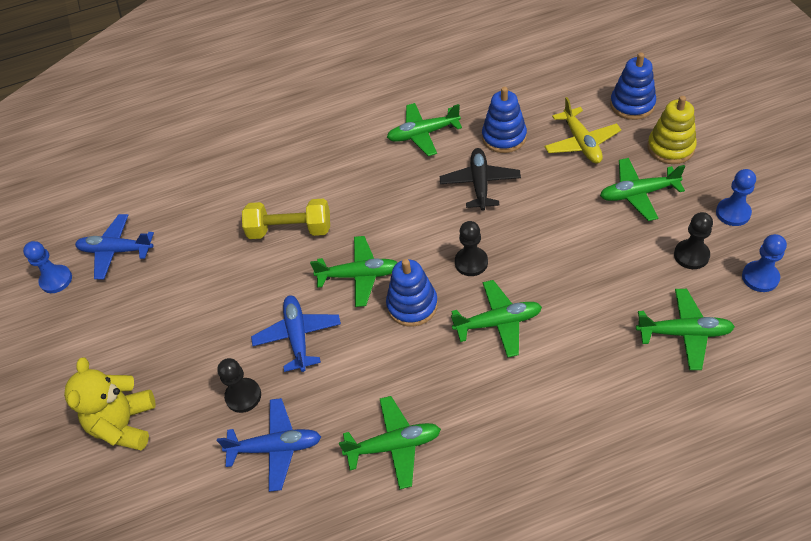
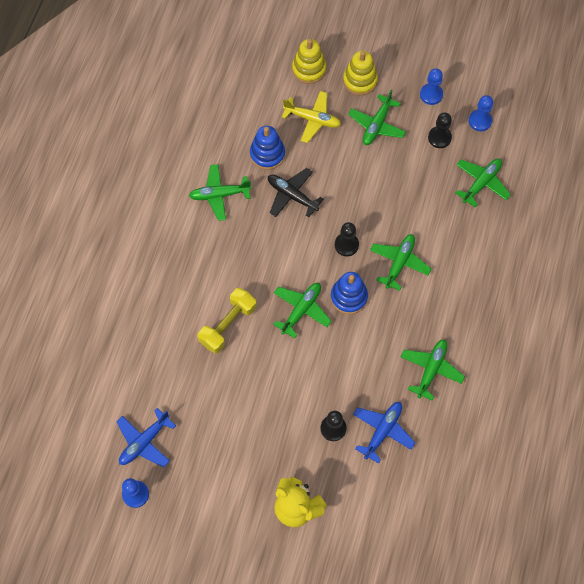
camera: 60 degrees left, 15 degrees up
blue plane [251,295,341,372] -> none
green plane [387,103,462,156] -> green plane turned 60 degrees clockwise [189,164,251,221]
blue stacking toy [610,53,656,120] -> yellow stacking toy [292,39,326,84]

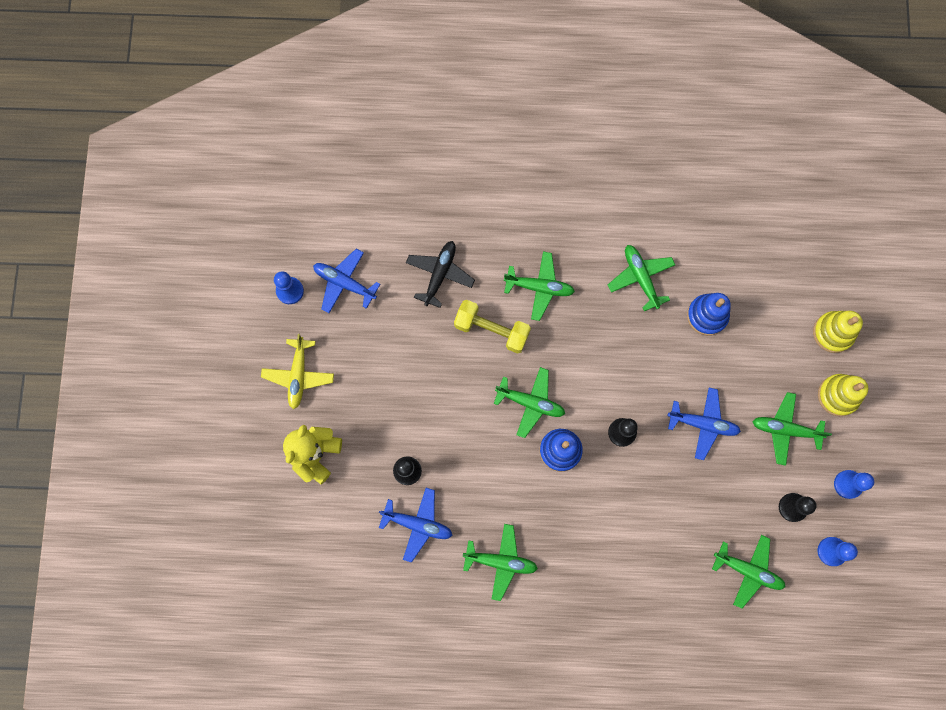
camera: 75 degrees right, 10 degrees up
black plane [268,168,324,217] -> black plane moved to [406,241,475,308]
yellow plane [282,91,341,143] -> yellow plane moved to [261,334,334,409]
green plane [370,234,431,291] -> green plane moved to [504,251,575,321]
none -> blue plane [667,387,741,460]

